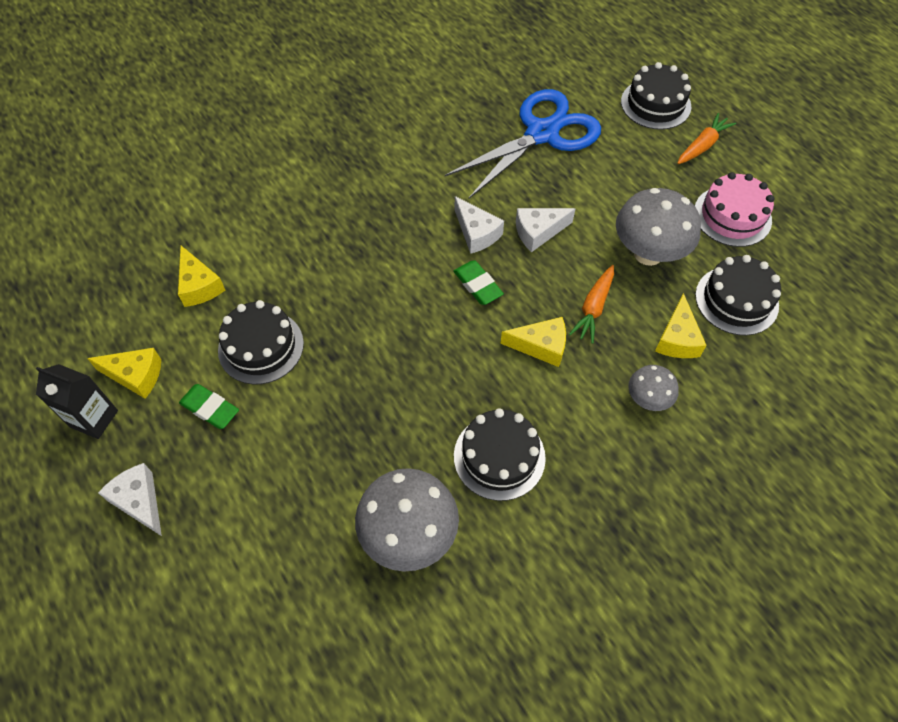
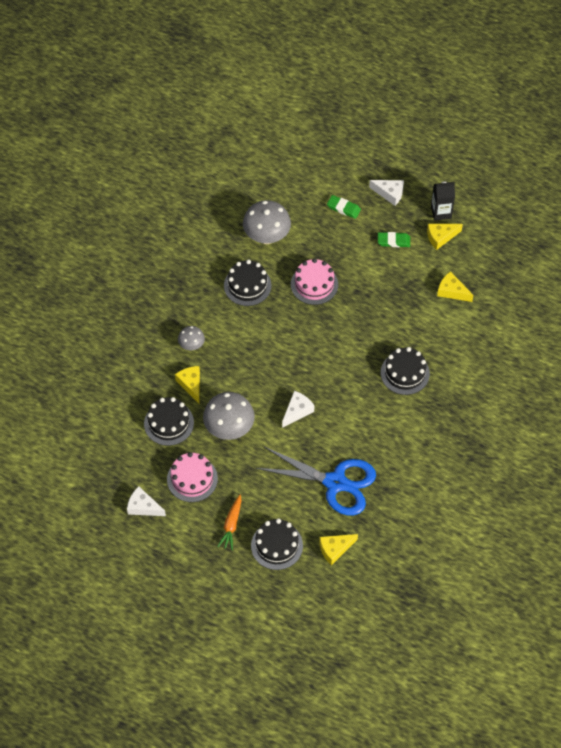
camera: 150 degrees right, 0 degrees up
black cake [218,300,304,384] -> black cake moved to [381,347,430,395]
blue scissors [445,89,601,199] -> blue scissors turned 90 degrees counterclockwise [255,447,376,515]
green eraser [453,260,504,305] -> green eraser moved to [327,195,361,219]
white cheese [455,196,504,254] -> white cheese moved to [127,486,166,516]
yellow cheese [501,317,566,367] -> yellow cheese moved to [319,534,358,565]
orange carrot [569,265,614,343] -> none
none -> pink cake [291,258,338,305]

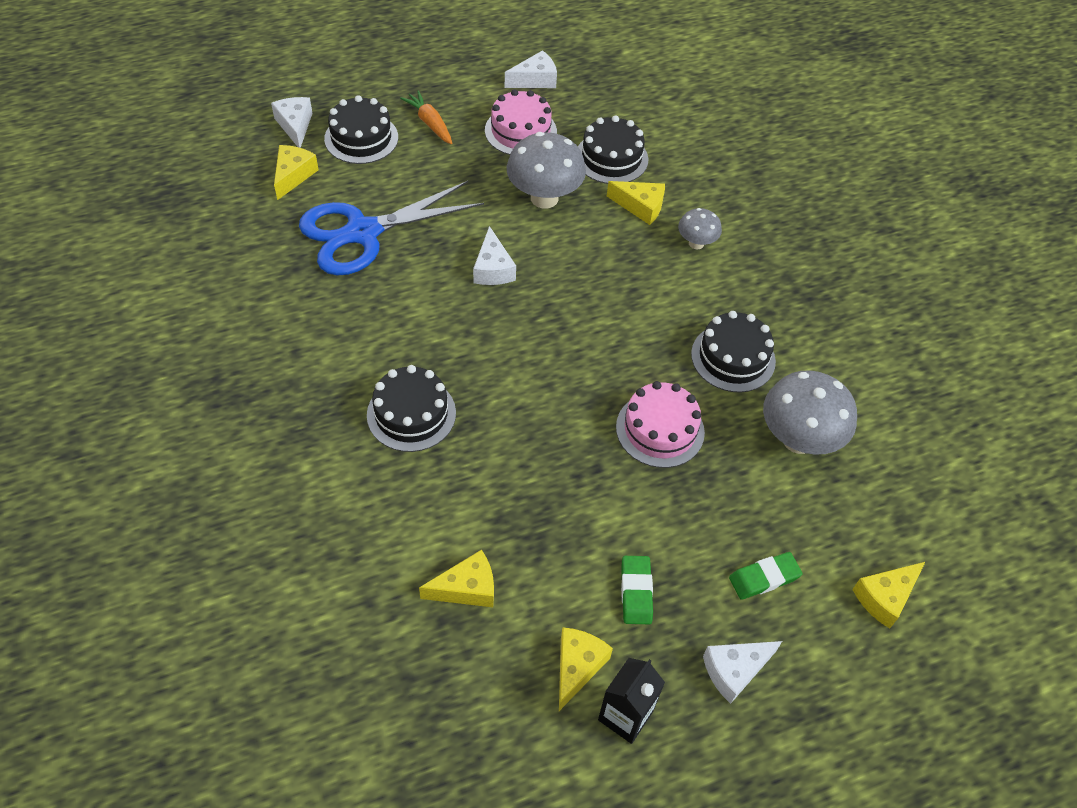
camera: 130 degrees right, 5 degrees down
green eraser [378,232,410,247] -> green eraser turned 45 degrees counterclockwise [621,556,653,624]
none -> white cheese [271,97,313,148]
none -> yellow cheese [852,562,925,628]

